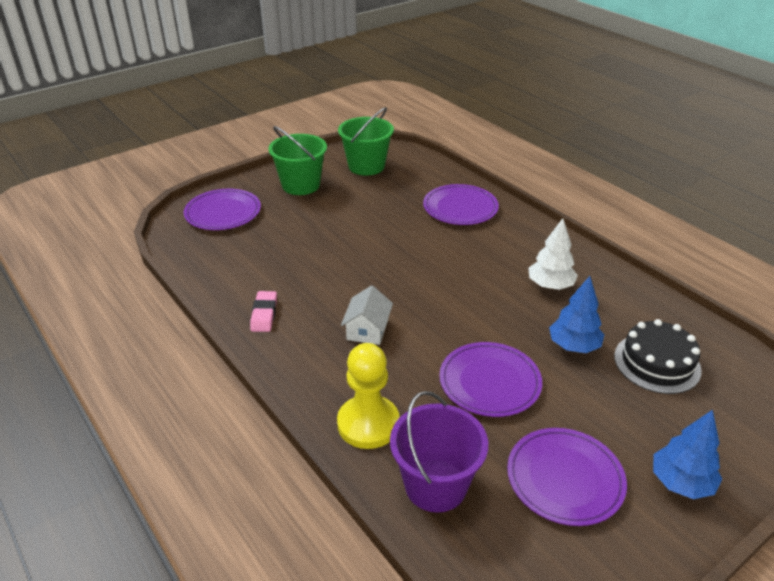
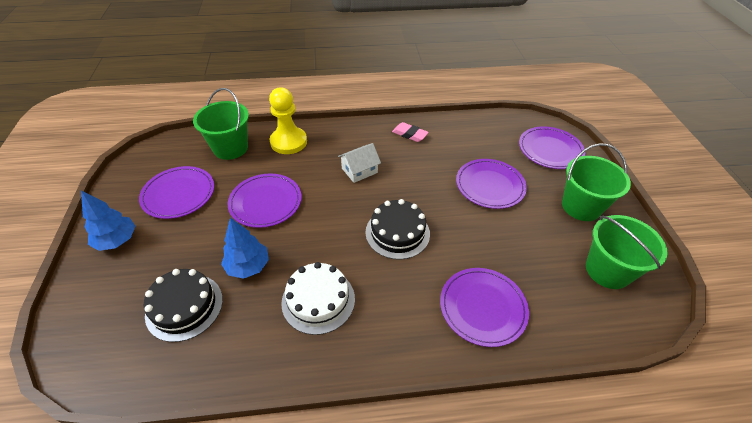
camera: 120 degrees right, 10 degrees up
white house [341,285,393,345] -> white house turned 75 degrees counterclockwise [338,143,381,183]
purple bucket [390,391,488,513] -> green bucket [193,88,249,160]
white tree [528,218,578,290] -> white cake [281,262,355,335]
none -> black cake [365,199,430,260]
none -> purple plate [456,159,527,209]

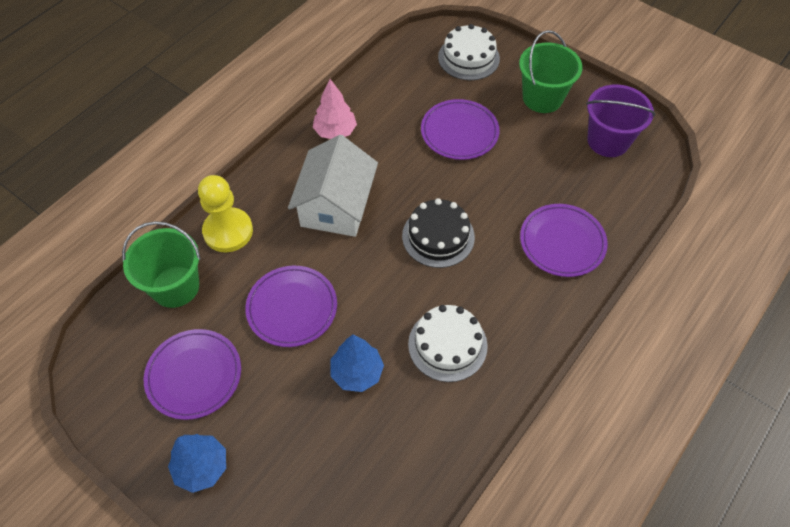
camera: 45 degrees left, 10 degrees up
black cake [144,269,223,342] -> none
white house [338,143,381,183] -> white house [288,135,378,237], size x1.86
pink eraser [392,122,429,142] -> pink tree [313,79,357,139]
purple plate [519,126,585,169] -> white cake [438,24,500,80]
green bucket [586,215,668,289] -> purple bucket [586,84,656,157]

